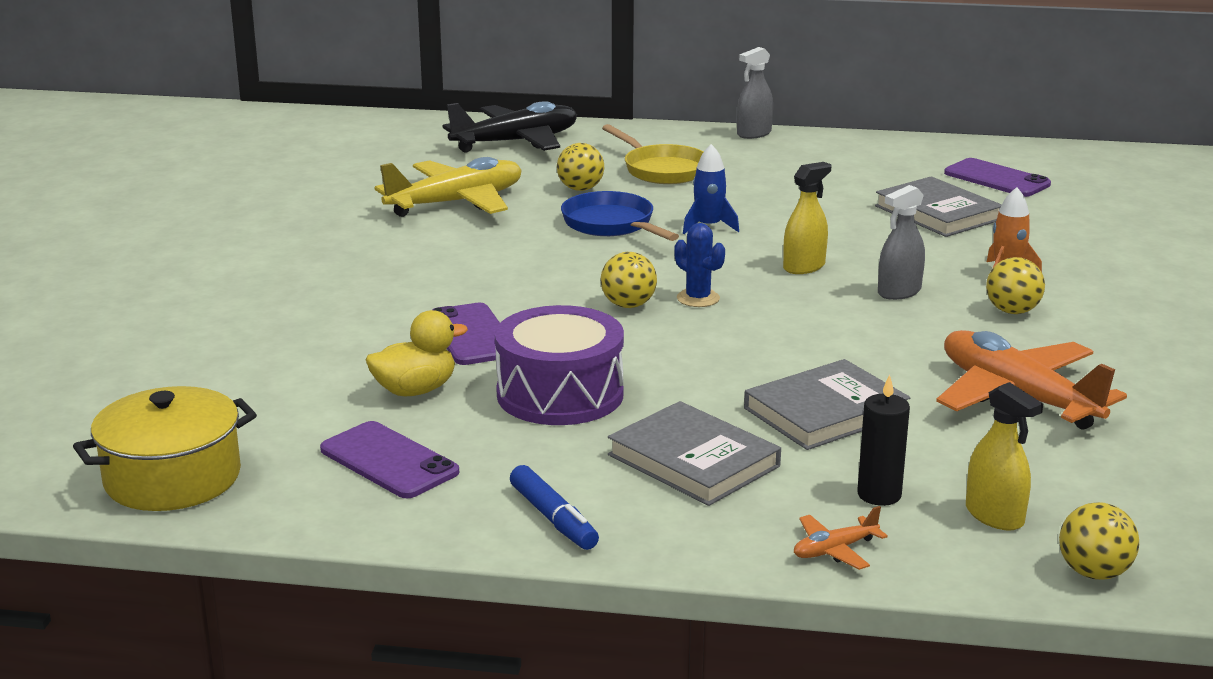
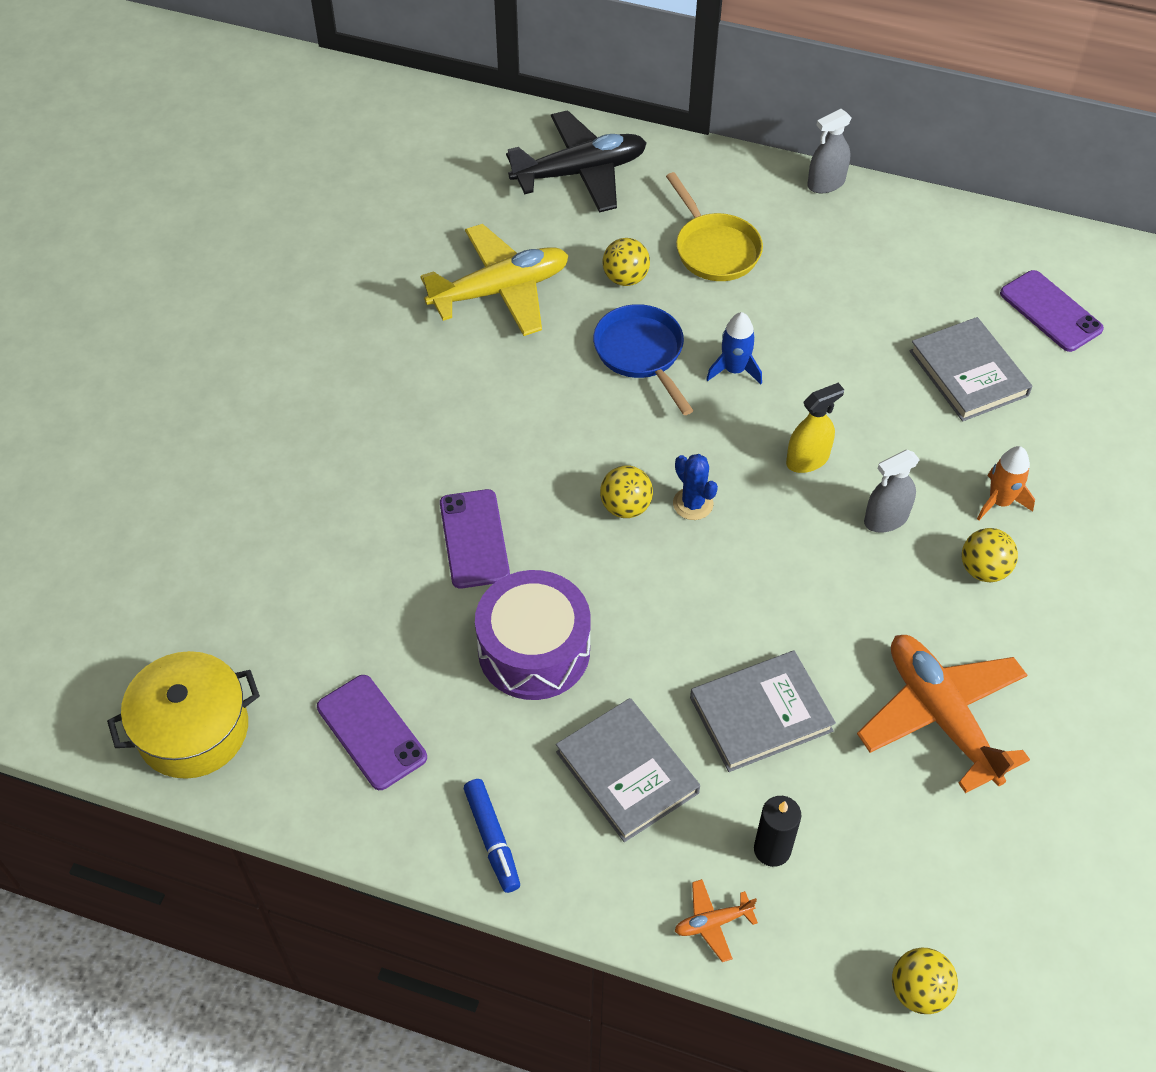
camera: 10 degrees right, 30 degrees up
yellow duck [366,310,468,396] -> none
yellow spray bottle [966,382,1043,531] -> none

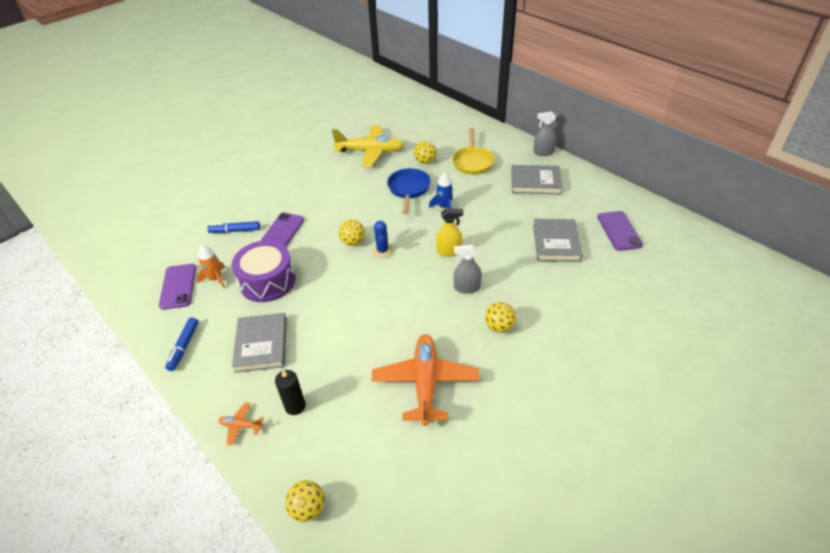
camera: 30 degrees right, 10 degrees down
yellow pot [107,651,260,779] -> none
black plane [506,110,647,213] -> none
grey book [690,651,836,772] -> grey book moved to [511,165,563,194]
orange rocket [977,446,1035,520] -> orange rocket moved to [197,245,226,289]
none -> blue marker [207,221,260,233]

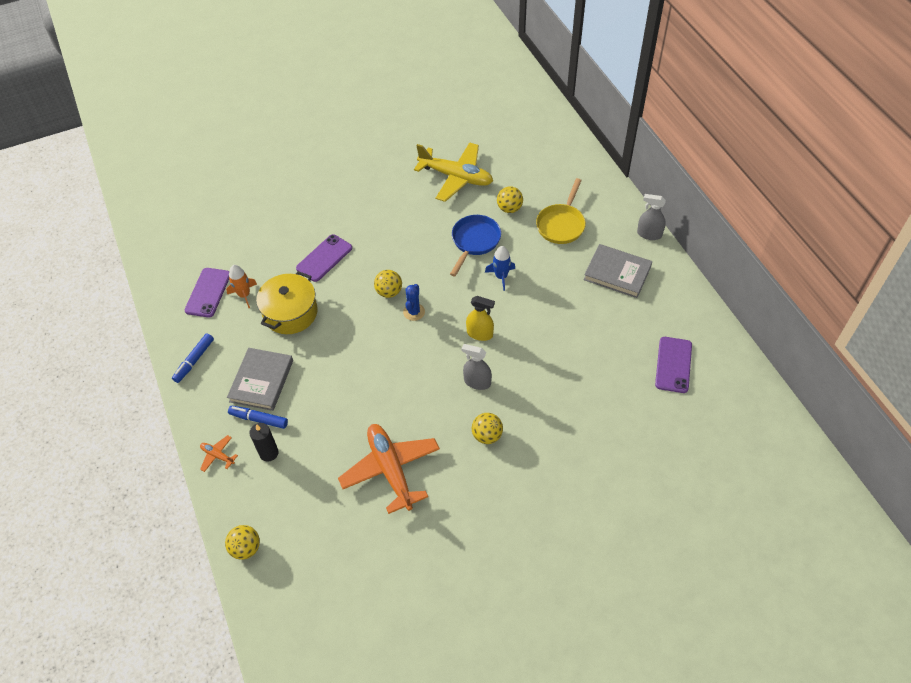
camera: 20 degrees right, 10 degrees up
blue marker [207,221,260,233] -> blue marker moved to [228,406,288,429]
purple drum [232,240,295,302] -> yellow pot [256,271,318,334]
orange plane [371,334,480,426] -> orange plane turned 45 degrees counterclockwise [338,424,440,514]
grey book [533,219,583,262] -> none

